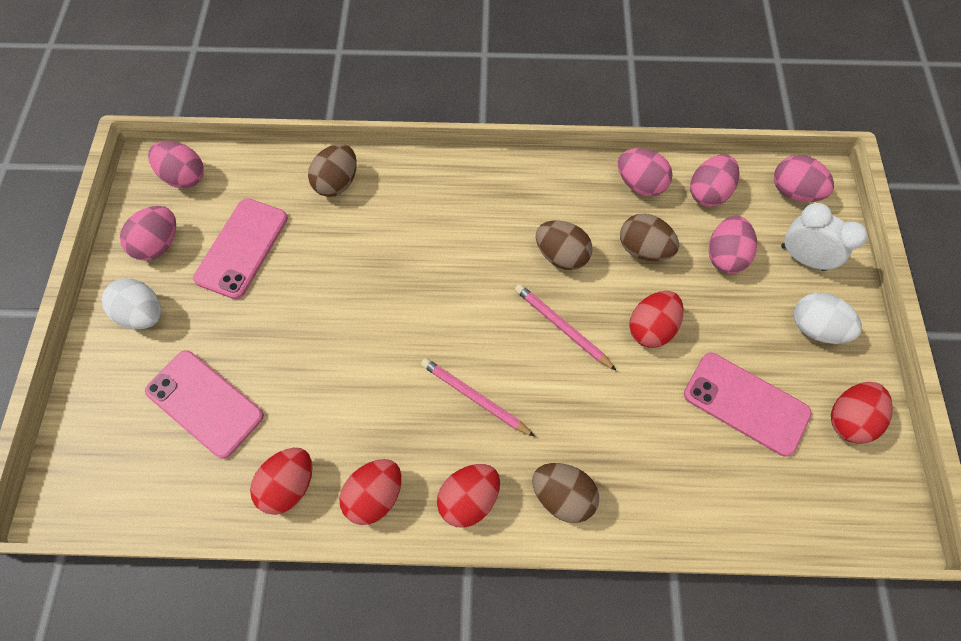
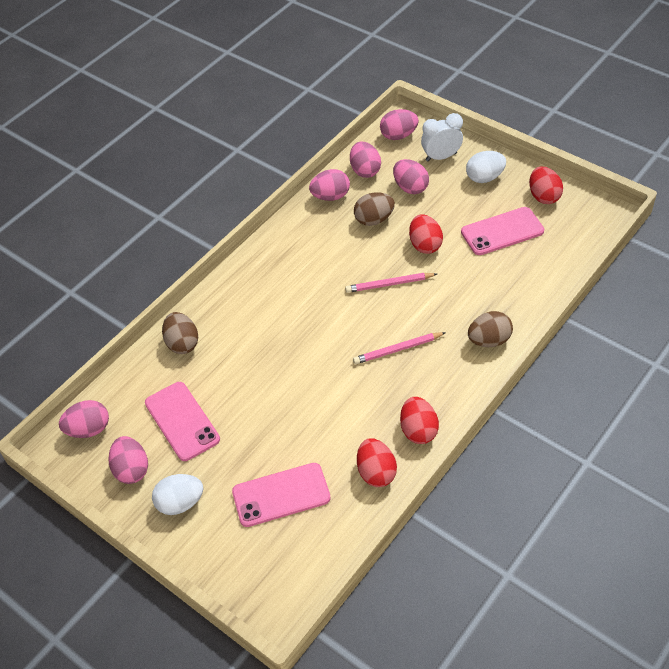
camera: 50 degrees left, 15 degrees down
red egg [437,464,500,528] -> none
brown egg [536,221,593,270] -> none

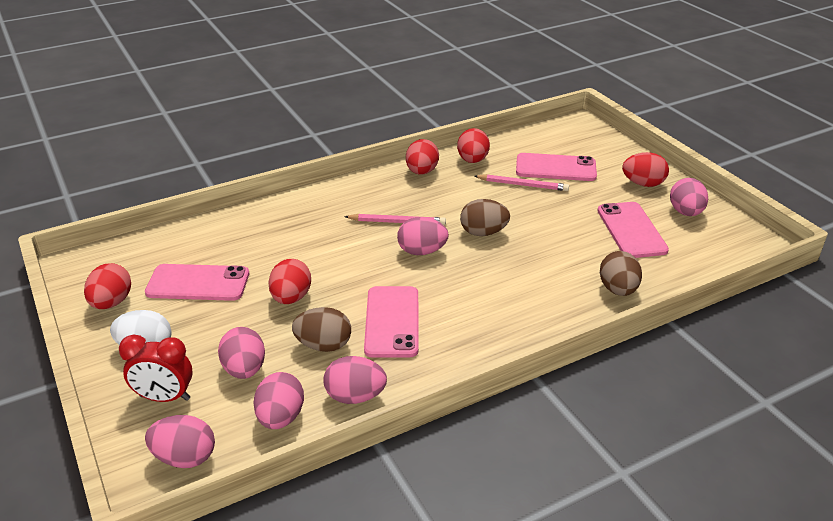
camera: 160 degrees left, 15 degrees down
pink egg [59,400,109,438] -> pink egg moved to [397,217,449,255]
white egg [152,474,203,515] -> red egg [622,152,669,187]
pink pencil [345,273,437,293] -> pink pencil moved to [474,174,569,191]
white clock [421,113,463,161] -> red clock [119,334,193,402]
brown egg [468,311,513,347] -> brown egg moved to [460,199,510,236]
none -> pink phone [364,286,419,358]

